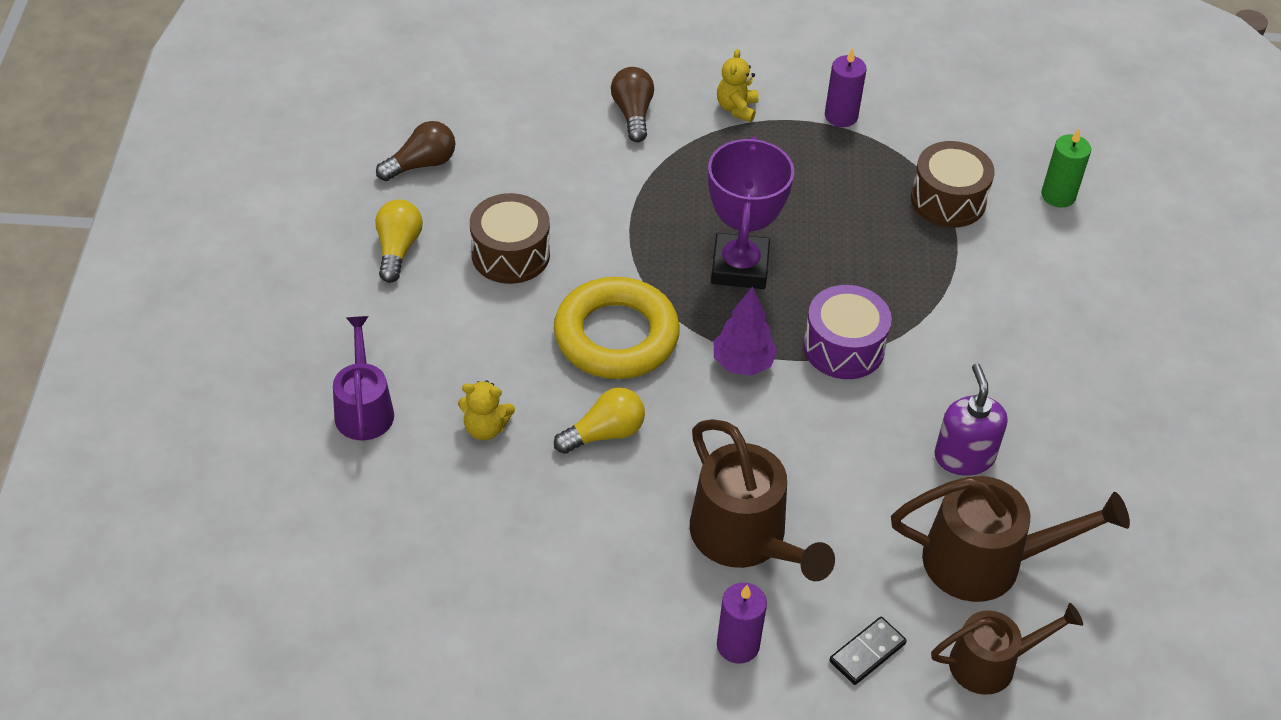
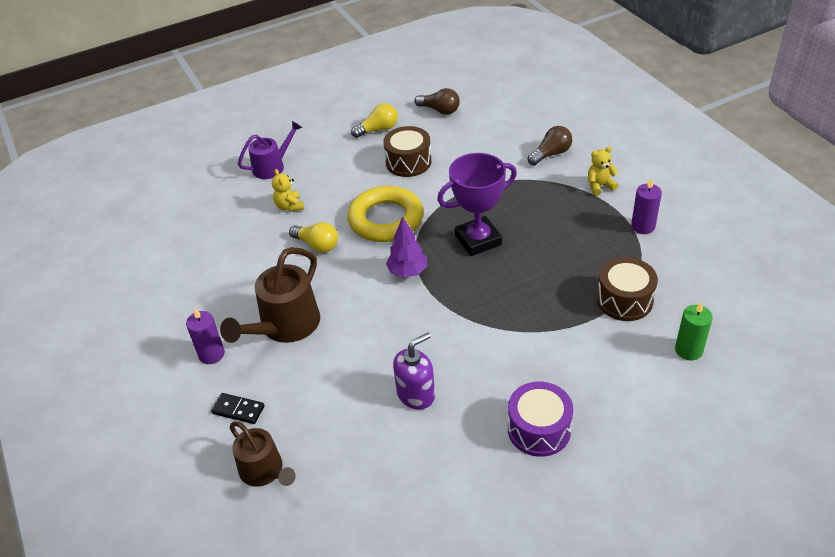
camera: 65 degrees right, 5 degrees down
purple drum [803,285,892,379] -> purple drum moved to [508,382,574,457]
brown watering can [891,476,1130,602] -> none

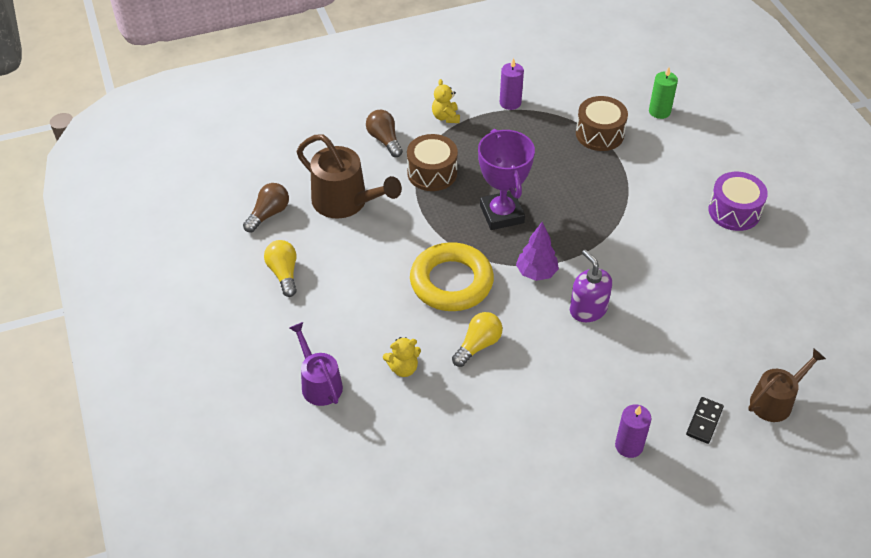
camera: 85 degrees left, 5 degrees up
brown watering can [220,247,320,343] -> brown watering can moved to [297,134,402,219]
brown drum [383,126,431,177] -> brown drum moved to [407,134,458,191]
purple soap dispenser [393,332,435,410] -> purple soap dispenser moved to [570,250,612,322]

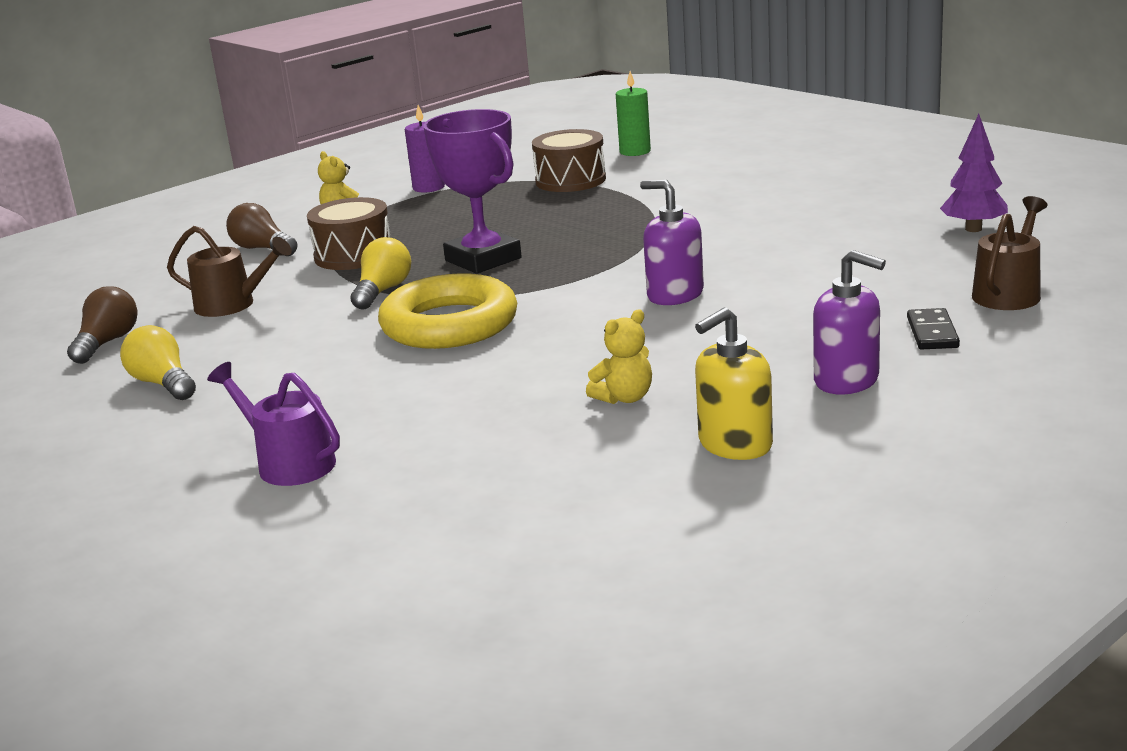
camera: 20 degrees left, 25 degrees down
brown watering can [297,134,402,219] -> brown watering can [167,226,292,317], size x0.65
yellow teddy bear [383,337,421,377] -> yellow teddy bear moved to [586,310,652,404]
yellow light bulb [452,312,503,367] -> yellow light bulb moved to [351,237,411,310]
purple tree [516,222,559,281] -> purple tree moved to [940,114,1008,232]
purple candle [615,404,652,458] -> purple soap dispenser [813,250,886,395]
purple drum [708,172,768,231] -> none
none -> yellow soap dispenser [695,307,773,460]

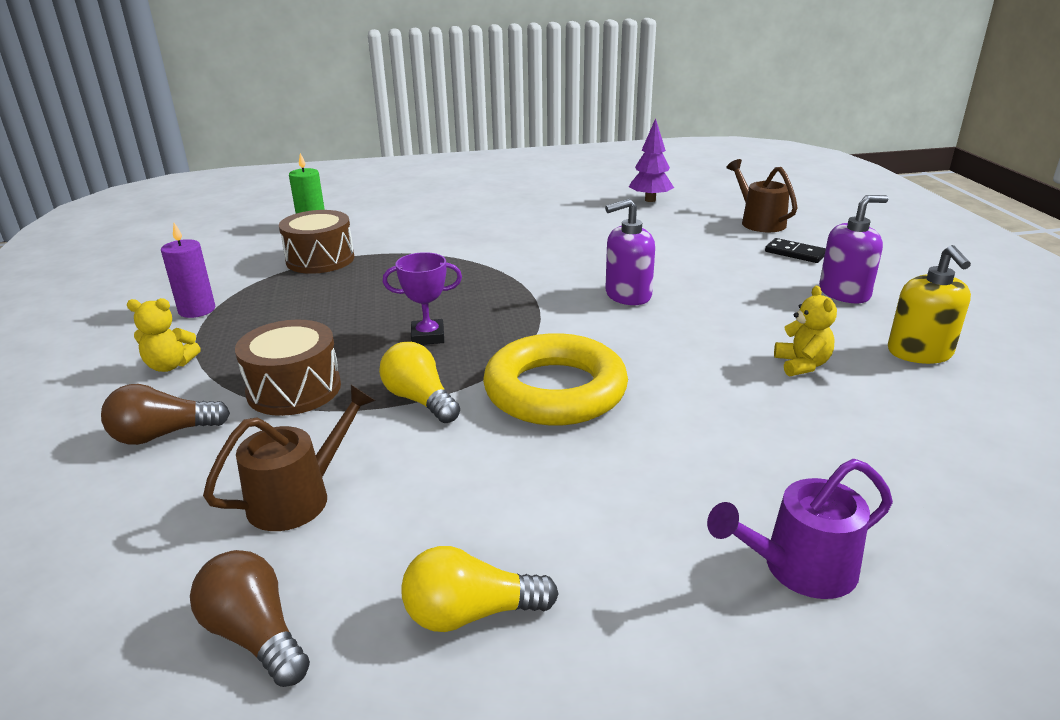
camera: 60 degrees left, 5 degrees up
purple trophy [423,109,522,274] -> purple trophy [383,252,462,345], size x0.56

